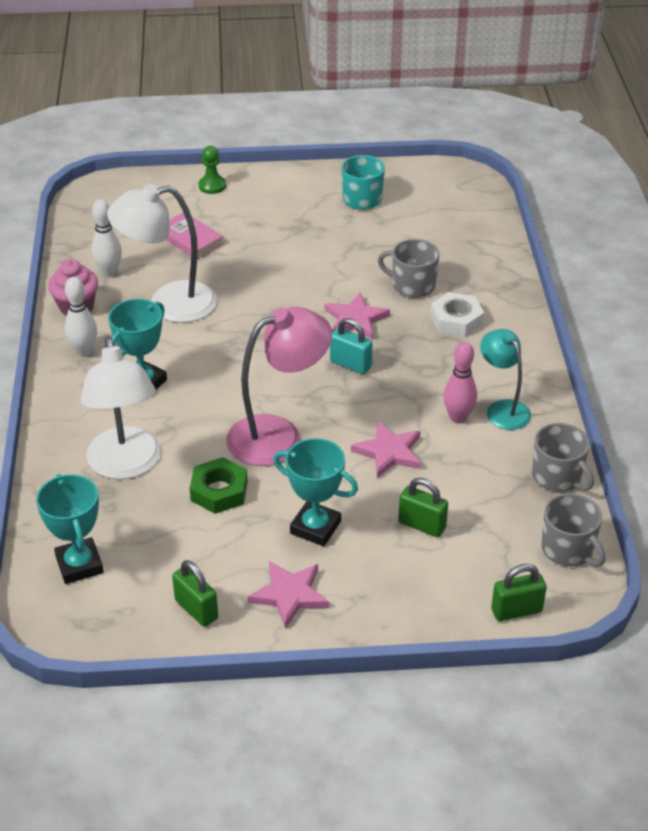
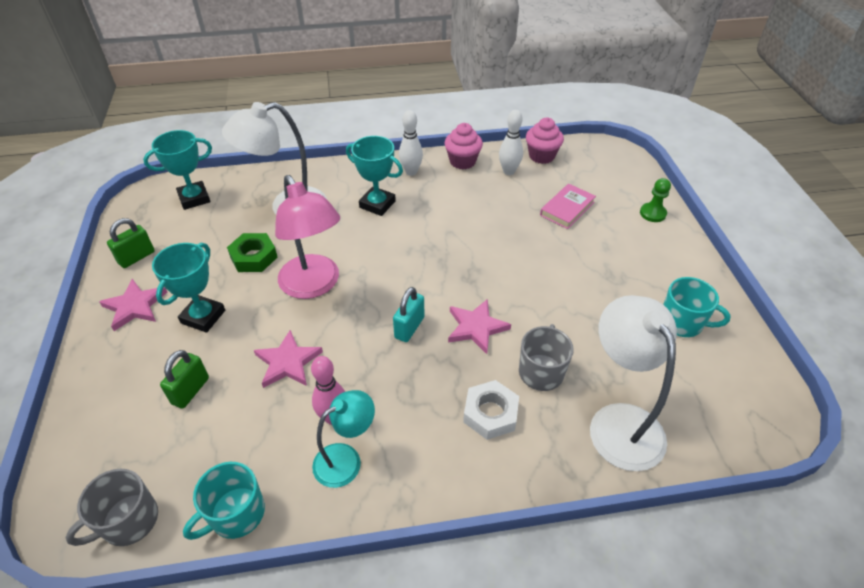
camera: 85 degrees right, 5 degrees up
white lamp [107,184,217,323] -> white lamp moved to [590,295,677,471]
green padlock [491,564,547,621] -> none
grey mug [532,423,594,492] -> turquoise mug [183,462,265,540]
none -> pink cupcake [526,118,564,164]

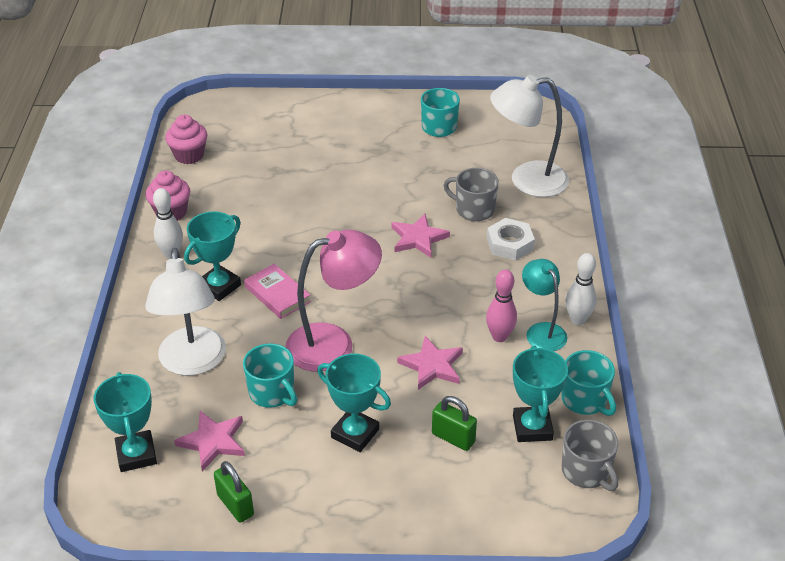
camera: 80 degrees left, 5 degrees down
pink star [99,279,167,331] -> pink star moved to [174,411,245,471]
green nut [227,233,277,272] -> turquoise mug [243,343,297,408]
turquoise padlock [393,287,424,342] -> none
white bowling pin [499,110,523,175] -> white bowling pin moved to [566,253,597,325]
pink book [540,184,596,229] -> pink book moved to [244,264,311,319]
green pawn [640,178,671,222] -> none
none -> turquoise trophy [513,346,568,442]

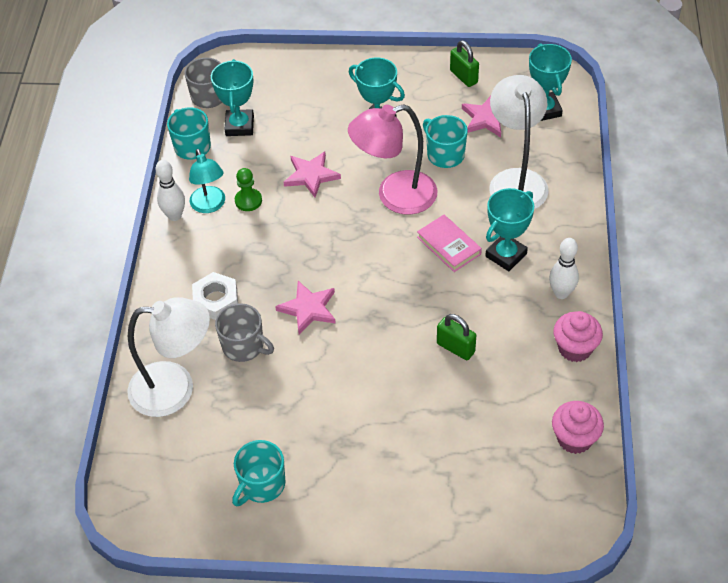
camera: 175 degrees left, 10 degrees up
green padlock [432,396,477,451] -> green padlock moved to [437,314,476,360]
pink bowling pin [486,270,517,342] -> green pawn [235,168,262,211]

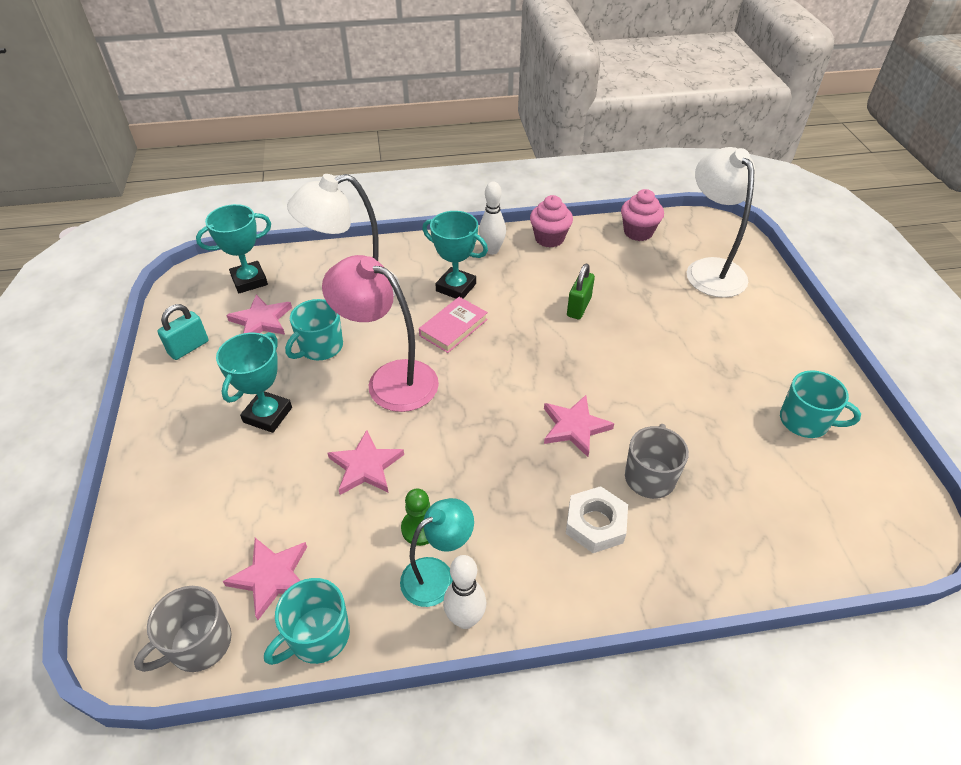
camera: 105 degrees left, 5 degrees down
white lamp [127,297,210,417] -> white lamp moved to [687,147,755,298]
turquoise trophy [211,59,254,136] -> pink star [223,538,307,620]
pink lamp [348,104,437,215] -> pink lamp turned 150 degrees clockwise [322,255,439,412]
green padlock [450,40,479,87] -> turquoise padlock [157,304,209,360]

